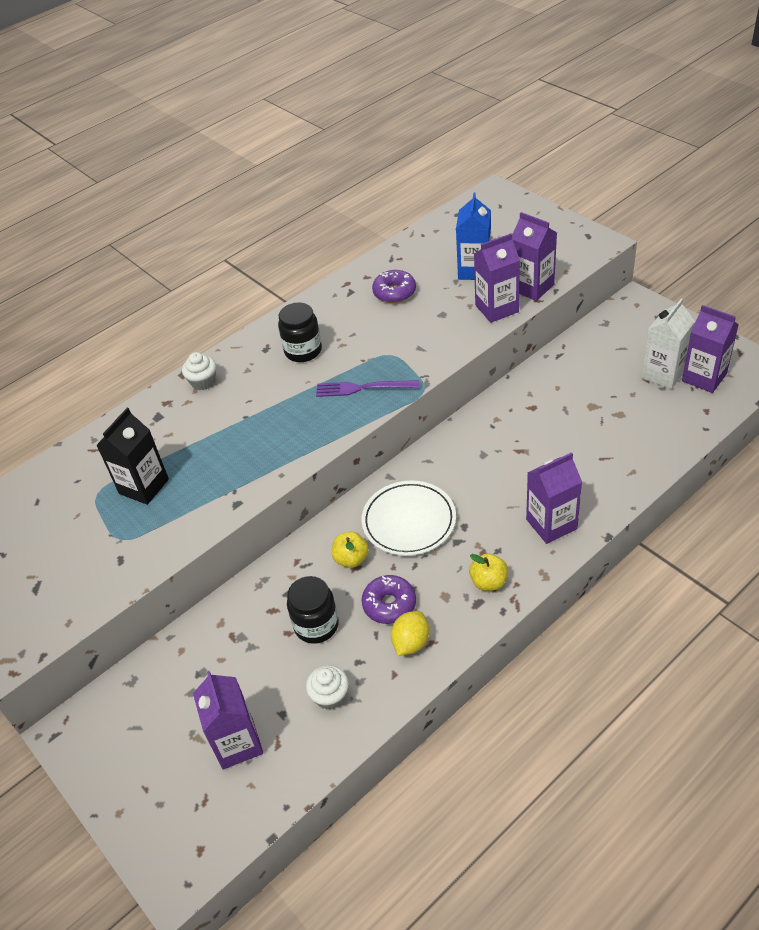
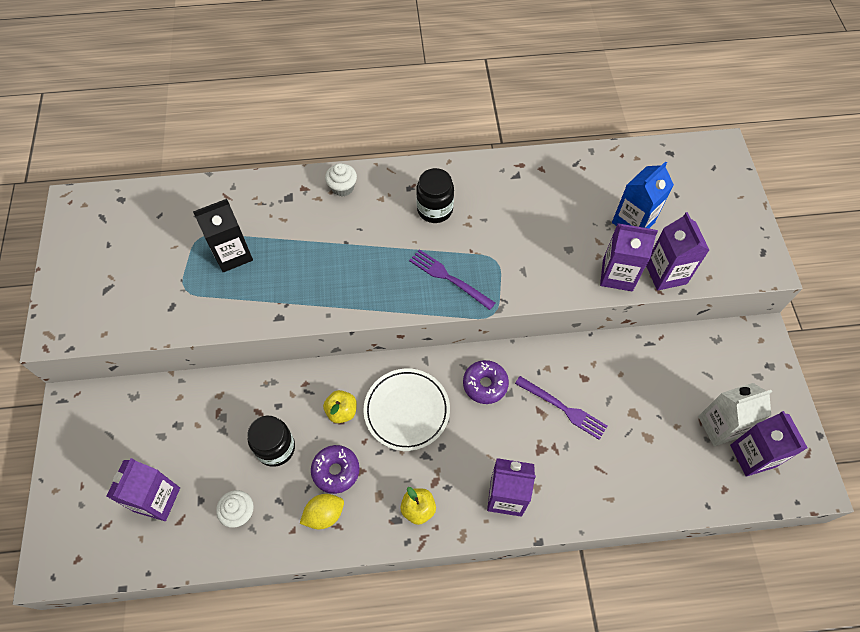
camera: 30 degrees right, 15 degrees up
purple donut [372,270,416,303] -> purple donut moved to [463,360,509,404]
none -> purple fork [515,376,607,440]

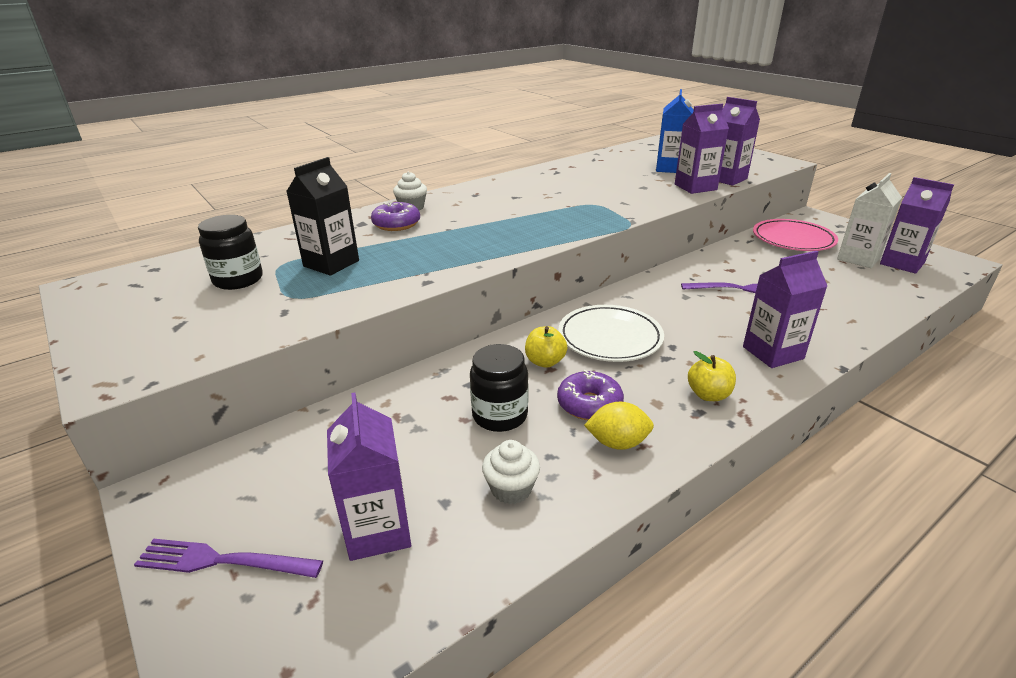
camera: 30 degrees left, 30 degrees down
yellow lemon [300,494,344,529] -> yellow lemon turned 60 degrees clockwise [584,402,654,450]
purple fork [409,249,495,310] -> purple fork moved to [134,539,323,578]
black jar [416,168,454,223] -> black jar moved to [198,215,263,290]
purple donut [463,360,509,404] -> purple donut moved to [371,202,420,231]
none -> pink plate [753,219,838,251]

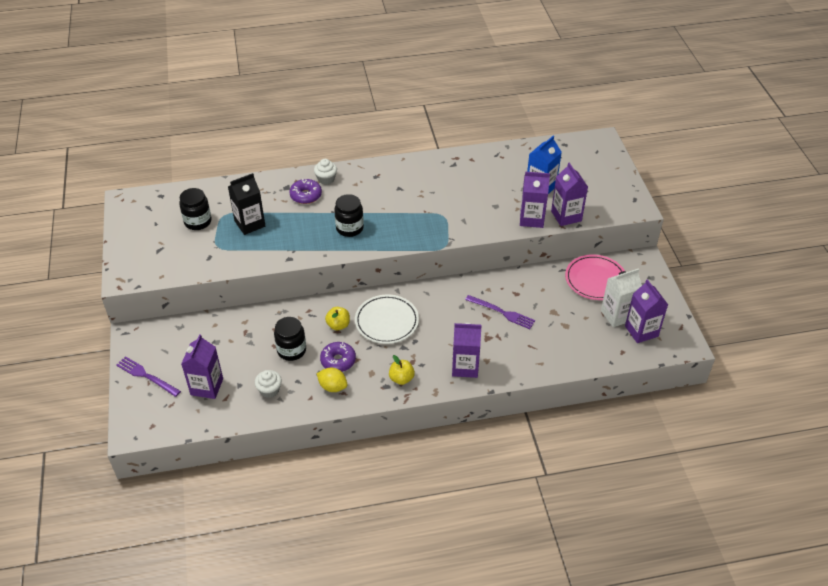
camera: 25 degrees right, 15 degrees up
none -> black jar [334,194,364,237]

